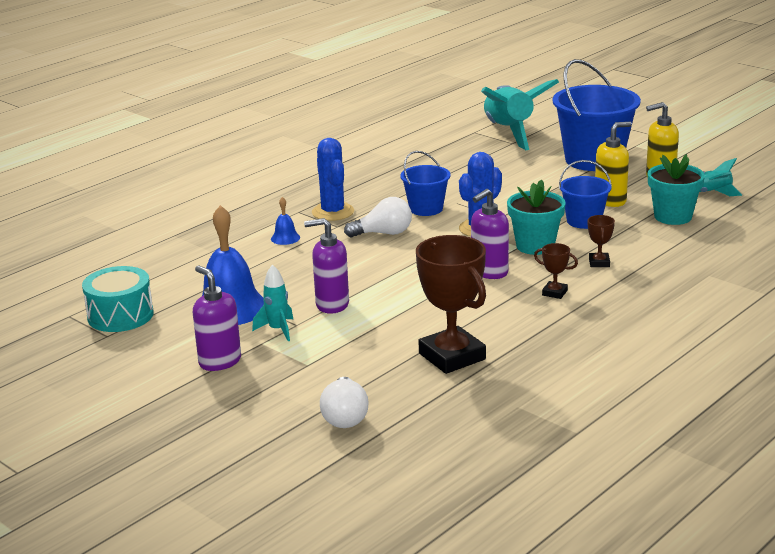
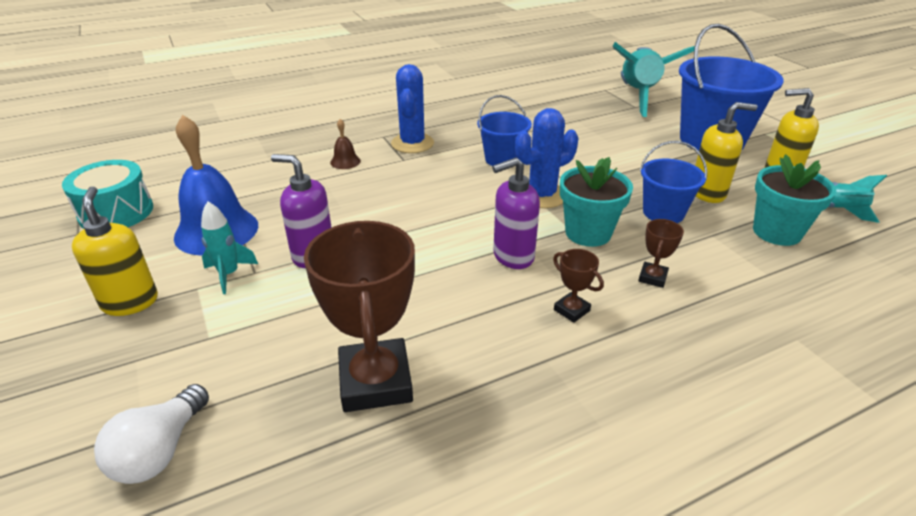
camera: 20 degrees right, 10 degrees up
purple soap dispenser [193,266,241,371] -> yellow soap dispenser [72,186,158,316]
blue bell [271,197,300,245] -> brown bell [330,119,361,169]
white light bulb [344,197,412,237] -> none

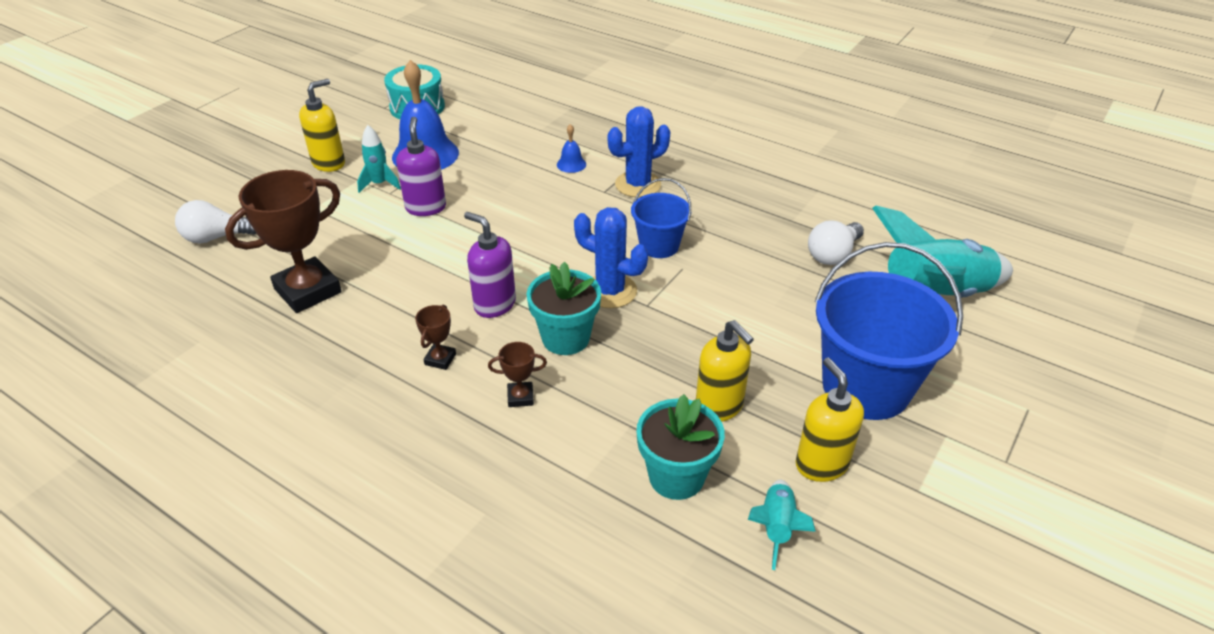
camera: 60 degrees right, 5 degrees up
brown bell [330,119,361,169] -> blue bell [557,124,586,173]
blue bucket [640,141,707,223] -> none
none -> white light bulb [808,220,864,265]

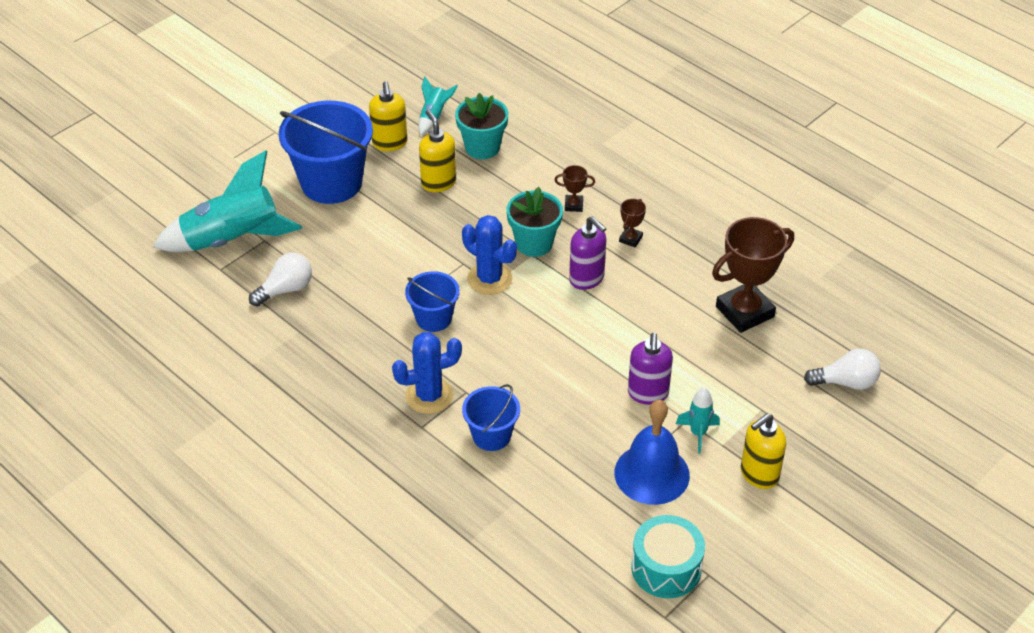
camera: 170 degrees left, 5 degrees up
blue bell [557,124,586,173] -> blue bucket [462,384,520,451]

